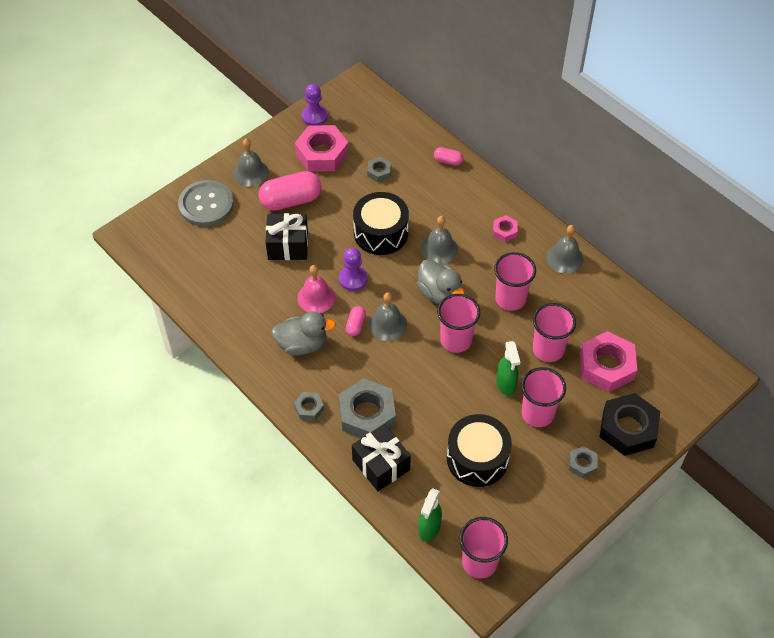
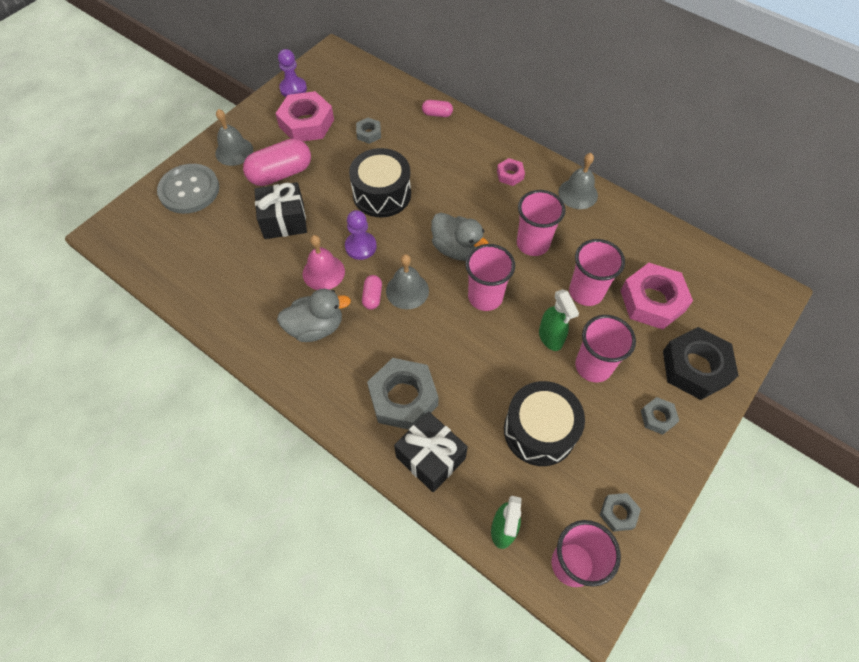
camera: 10 degrees left, 5 degrees up
grey nut [294,392,324,420] -> grey nut moved to [600,493,641,532]
grey bell [421,216,458,264] -> none

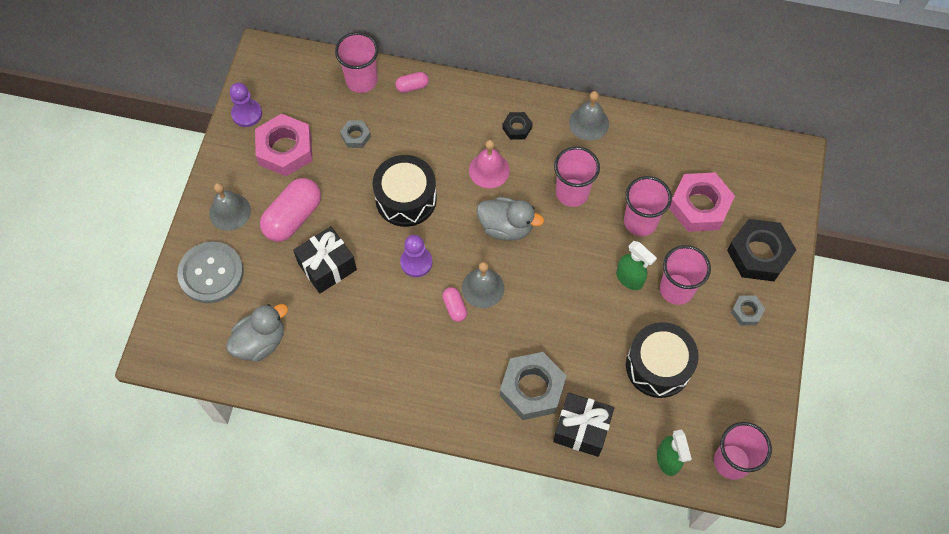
camera: 25 degrees left, 5 degrees up
grey duck [277,289,351,342] -> grey duck moved to [226,304,288,362]
pink bell [303,235,345,290] -> pink bell moved to [469,140,510,188]
pink cup [465,244,515,311] -> pink cup moved to [335,32,379,93]
pink nut [497,158,525,186] -> black nut [502,112,533,140]
grey nut [600,493,641,532] -> none

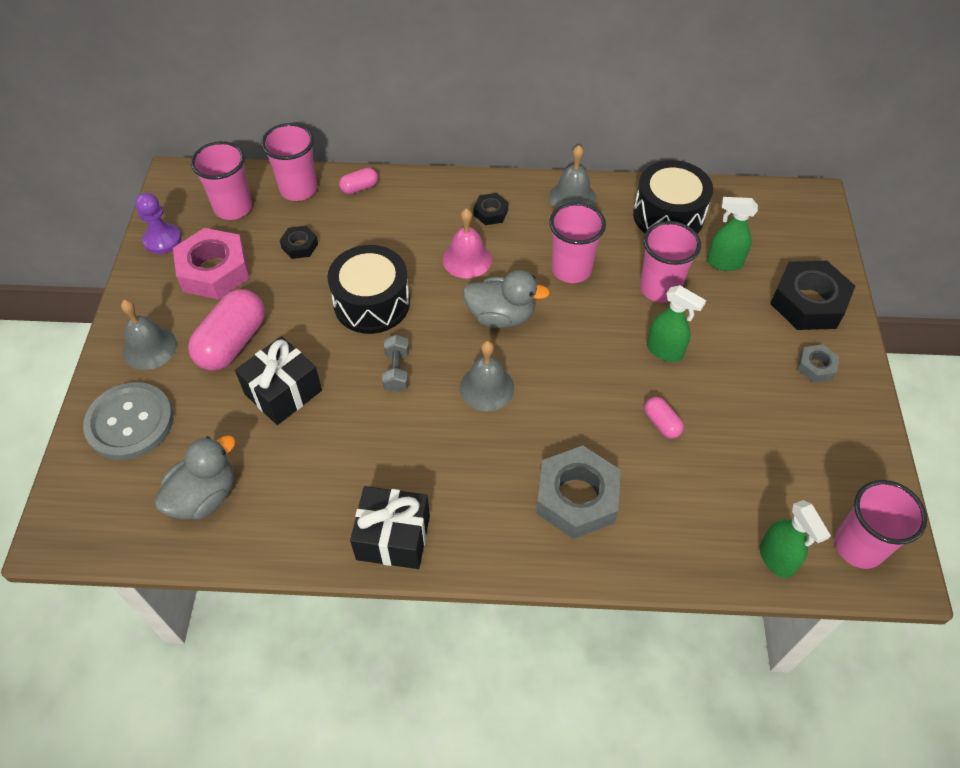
camera: 10 degrees left, 10 degrees down
grey nut [340,120,371,148] -> black nut [280,226,318,259]
purple pawn [400,235,432,277] -> grey dumbbell [382,335,409,392]
pink capsule [442,287,467,322] -> pink capsule moved to [644,397,684,439]
black gift [553,393,614,457] -> black gift moved to [350,486,430,569]
black drum [626,322,699,398] -> black drum moved to [633,160,713,234]
pink cup [660,245,711,305] -> pink cup moved to [191,141,252,220]
pink nut [669,173,735,232] -> green spray bottle [707,197,758,271]

